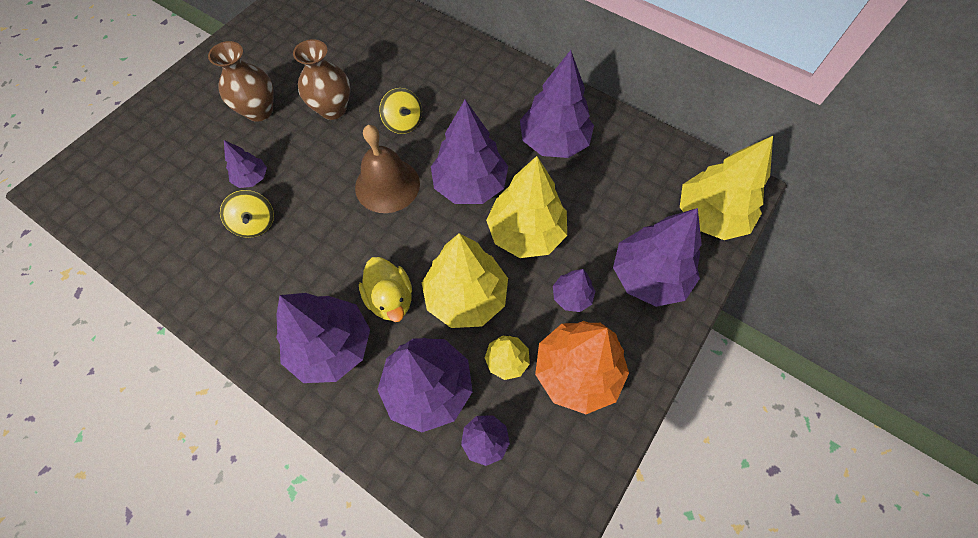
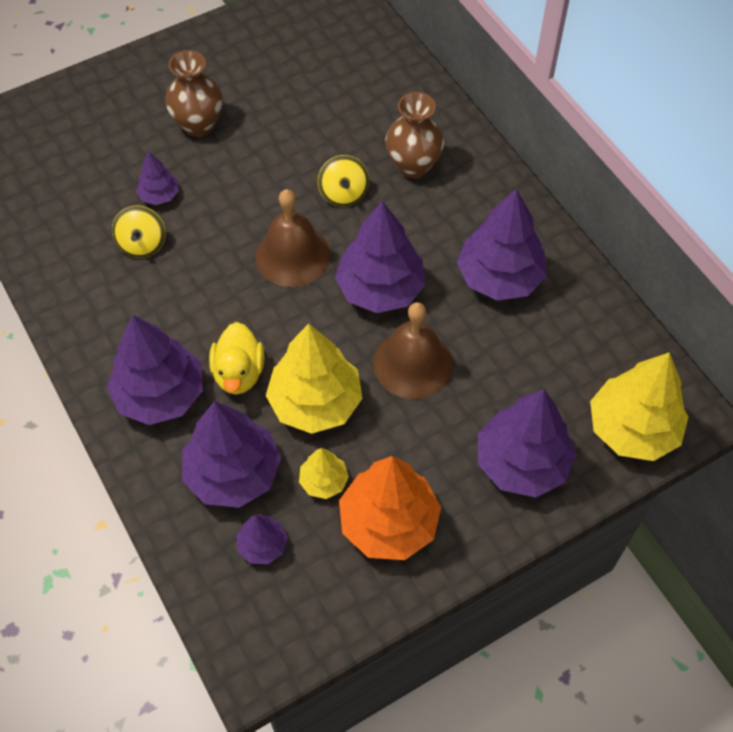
camera: 25 degrees right, 5 degrees down
brown vase [293,39,350,120] -> brown vase moved to [385,92,444,178]
yellow tree [486,156,567,258] -> brown bell [373,302,453,399]
purple tree [553,269,595,312] -> none

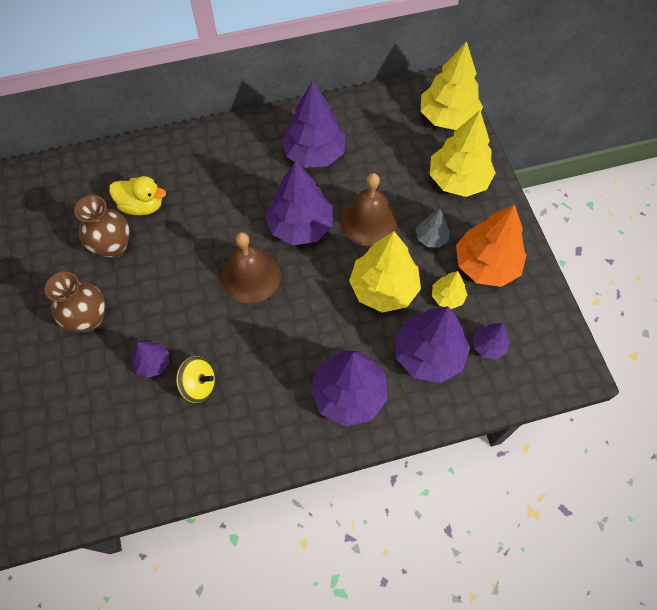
camera: 75 degrees left, 5 degrees up
yellow duck [209,322,264,394] -> yellow duck moved to [109,176,166,215]
yellow spinning top [318,155,369,207] -> none
brown vase [385,92,444,178] -> brown vase moved to [74,195,130,258]
purple tree [478,389,576,498] -> yellow tree [430,110,496,197]
none -> grey tree [416,209,450,248]

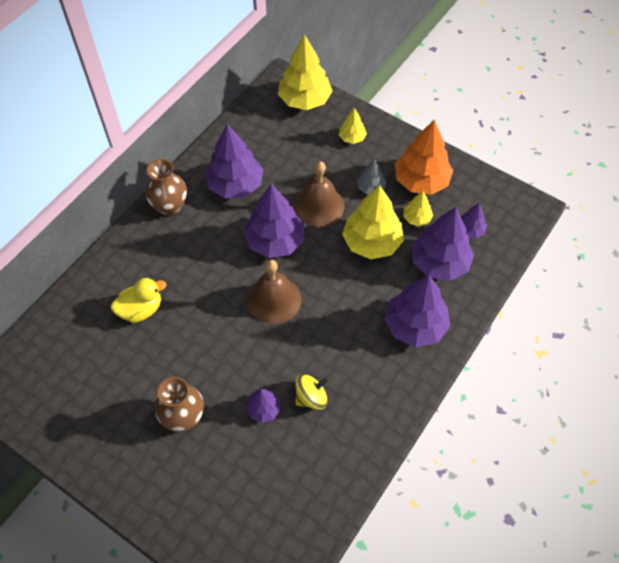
camera: 40 degrees left, 5 degrees down
brown vase [74,195,130,258] -> brown vase moved to [145,159,187,216]
yellow tree [430,110,496,197] -> yellow tree [339,108,367,144], size x0.50

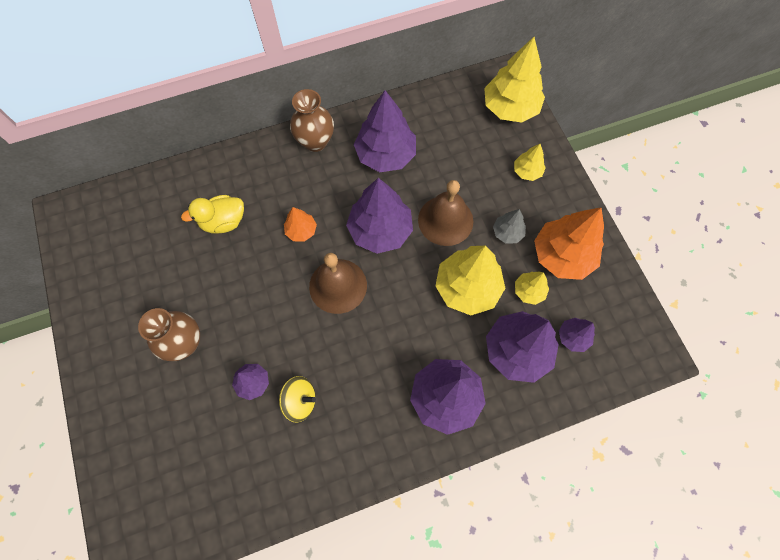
camera: 35 degrees right, 10 degrees up
yellow duck [111,278,166,323] -> yellow duck turned 150 degrees clockwise [181,195,244,233]
none -> orange tree [284,207,317,241]

